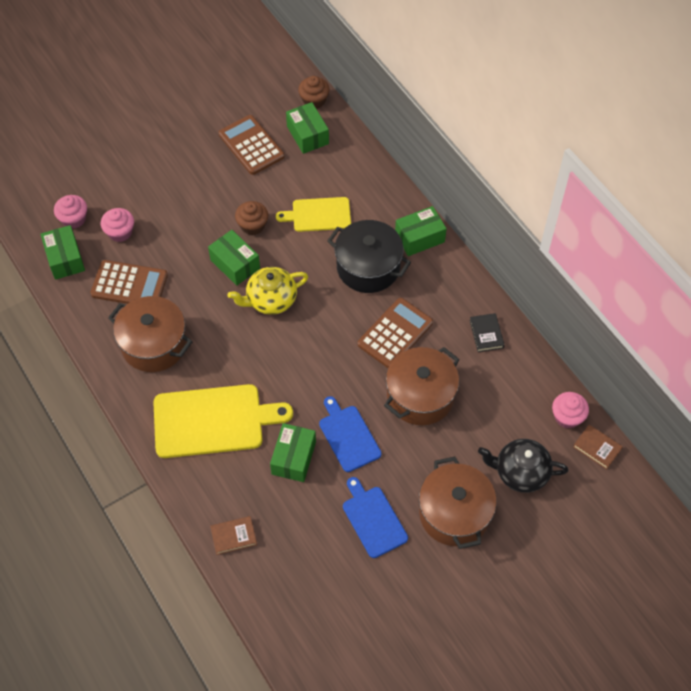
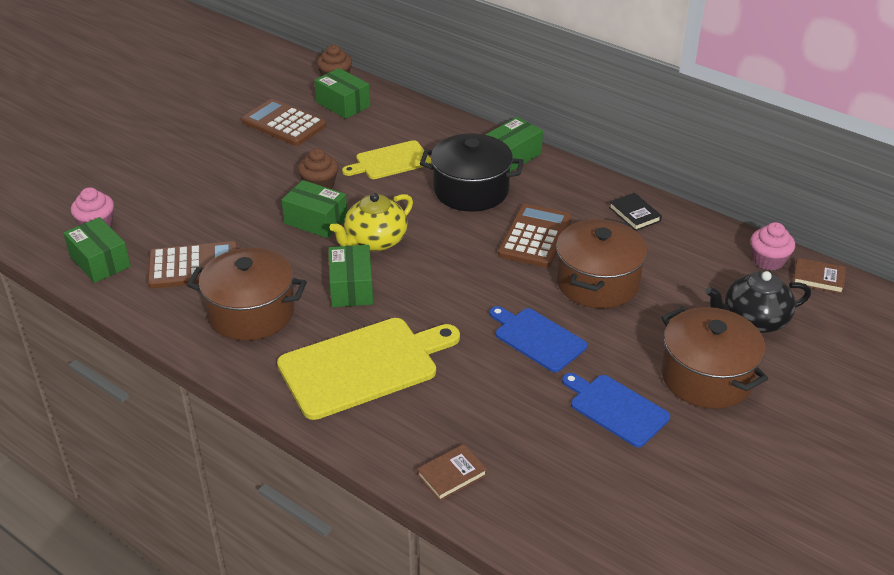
camera: 20 degrees left, 20 degrees down
pink cupcake [101,208,134,242] -> none
green box [270,423,316,482] -> green box moved to [329,245,373,307]

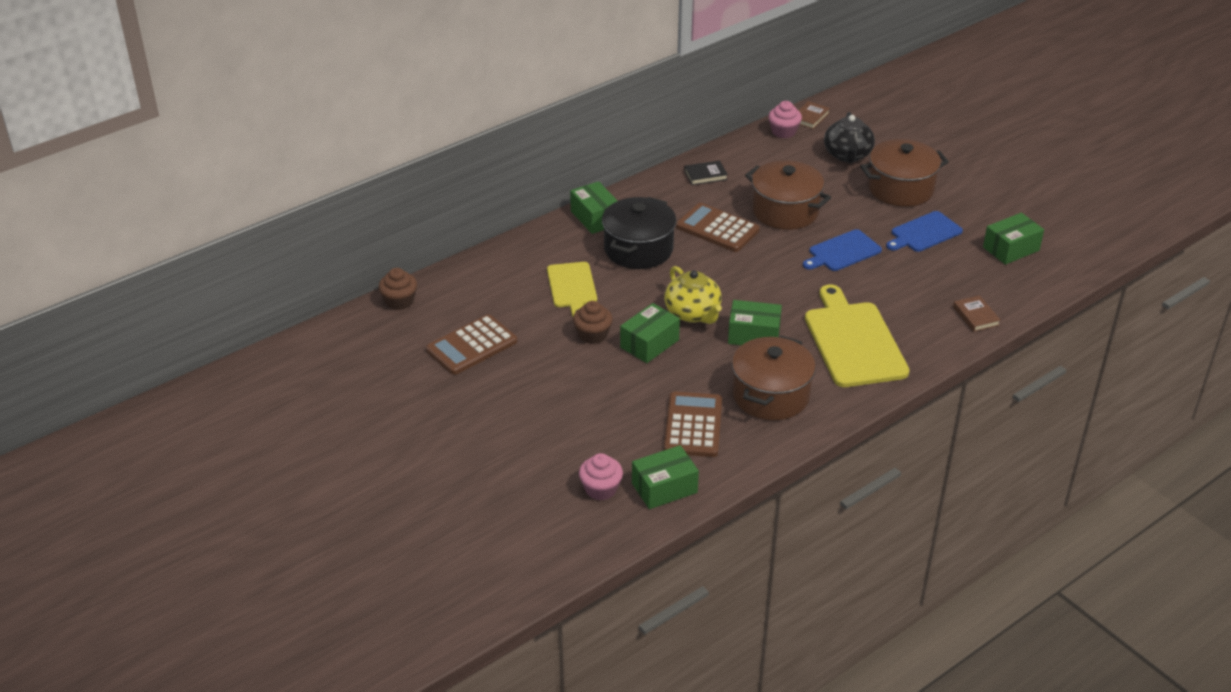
camera: 75 degrees left, 0 degrees up
green box [314,68,370,119] -> green box moved to [983,213,1044,265]

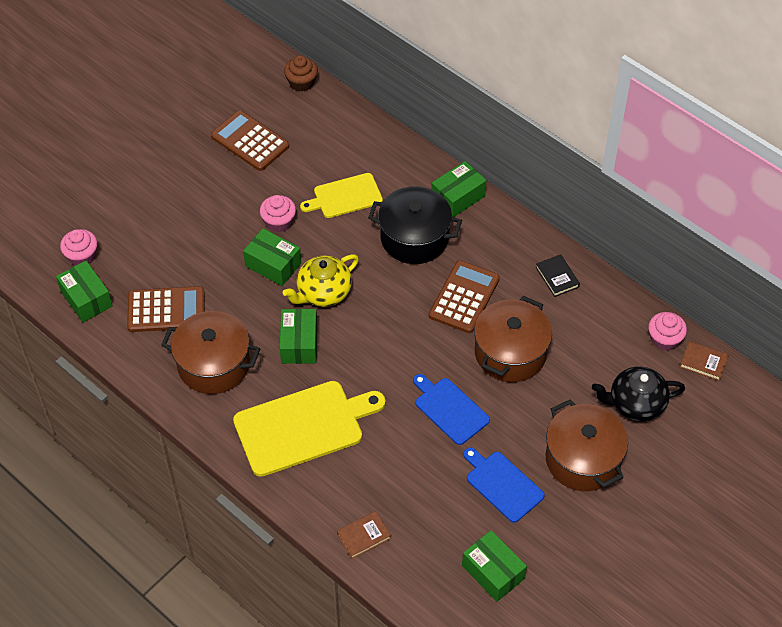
camera: 80 degrees right, 15 degrees up
brown cupcake [573,301,613,344] -> pink cupcake [260,195,296,232]

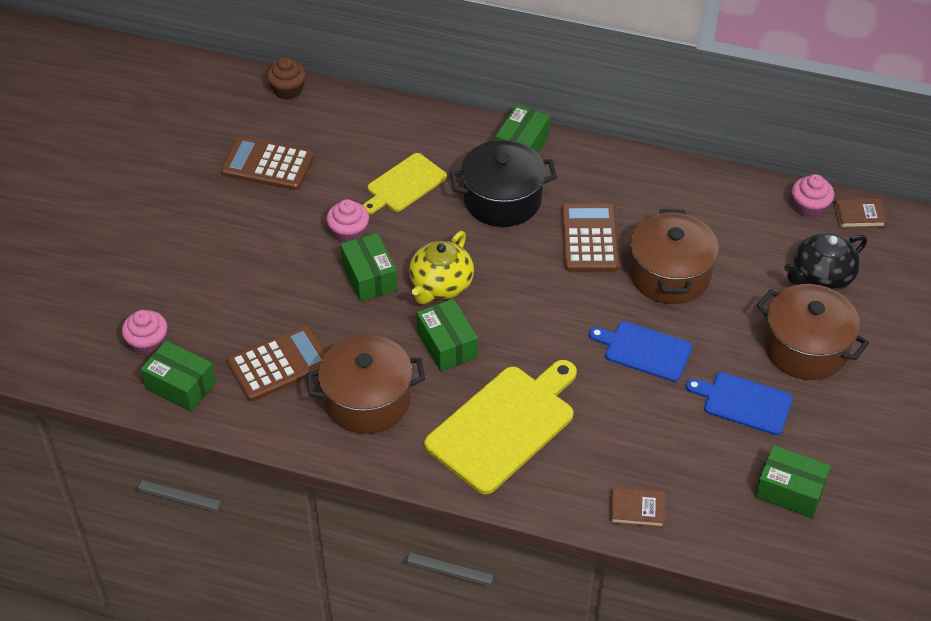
camera: 25 degrees left, 5 degrees down
green box [243,228,301,286] -> green box turned 60 degrees clockwise [340,233,398,302]
brown book [337,511,391,559] -> brown book turned 60 degrees clockwise [611,487,665,528]
black book [536,254,580,297] -> none

